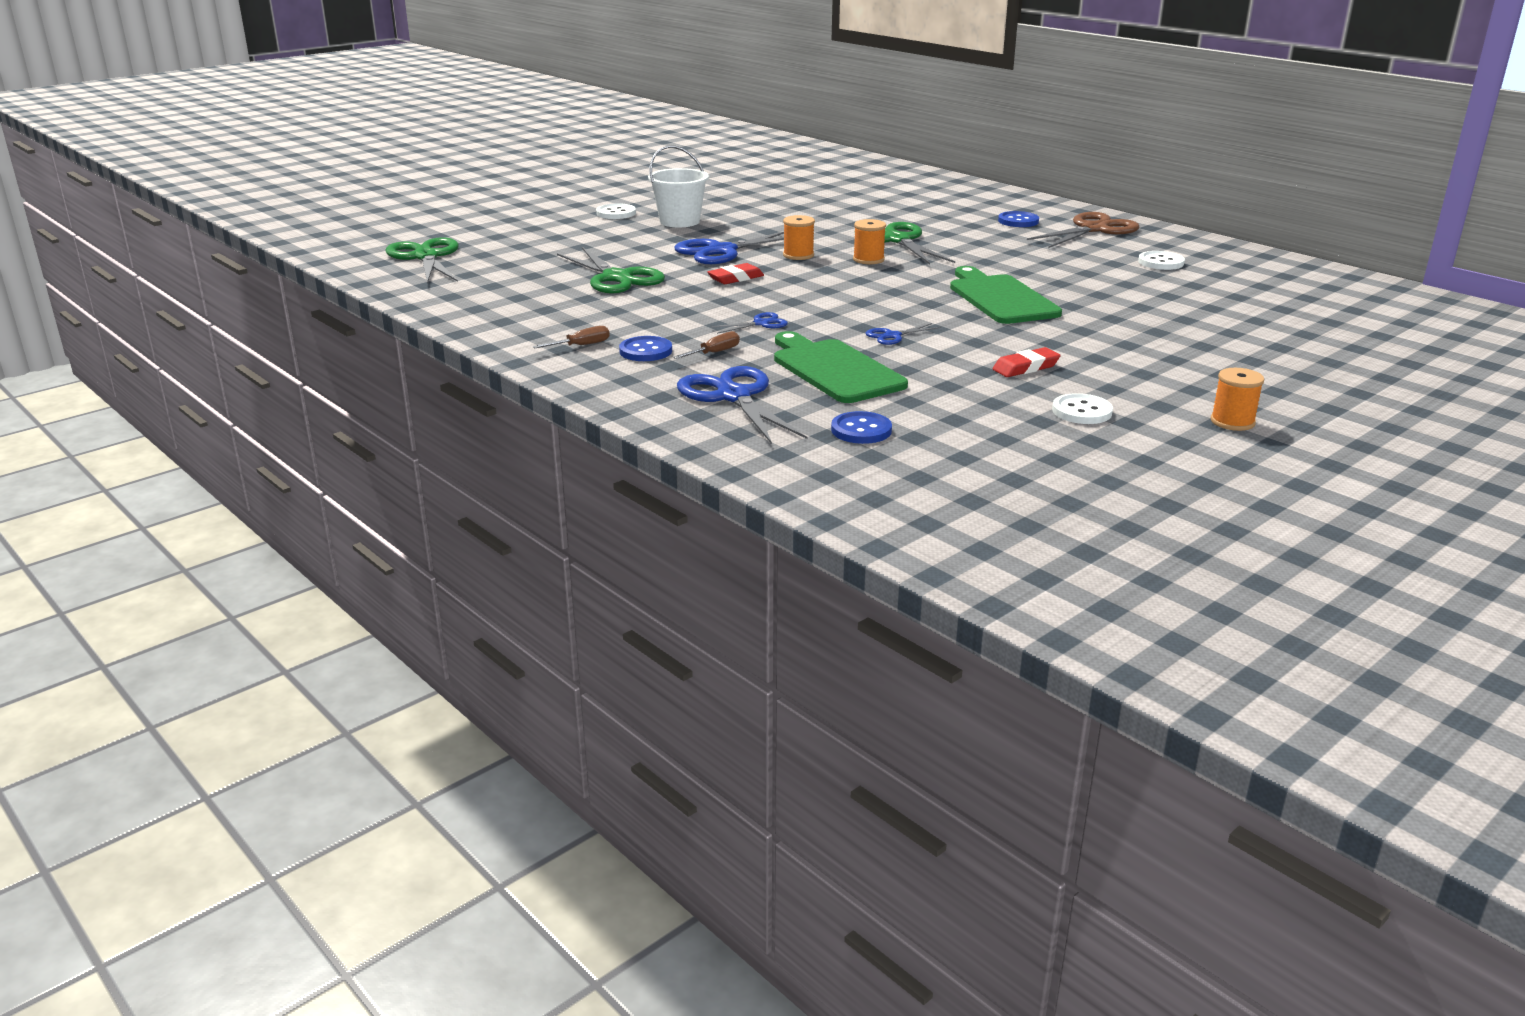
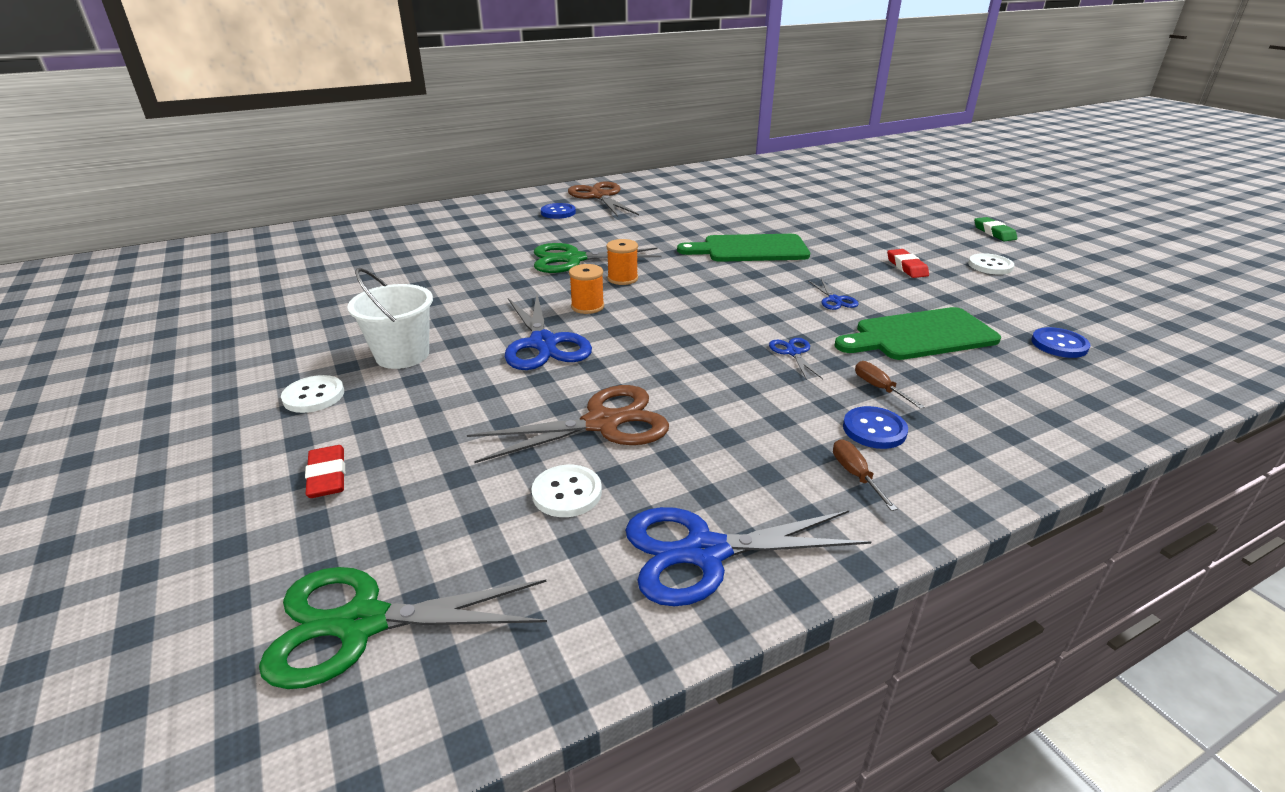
camera: 75 degrees left, 5 degrees up
green scissors [557,247,665,294] -> brown scissors [467,385,669,463]
blue scissors [677,366,808,444] -> blue scissors moved to [625,507,872,606]
red eraser [707,263,764,284] -> red eraser moved to [305,445,345,498]
white button [1138,251,1185,270] -> white button moved to [531,465,602,517]
orange spool [1211,368,1264,431] -> green eraser [974,217,1017,241]

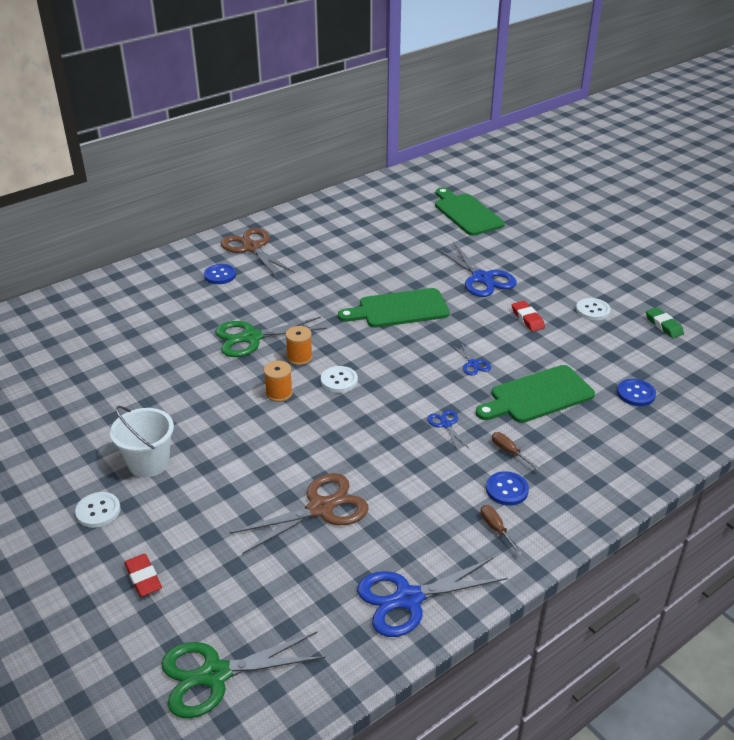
camera: 10 degrees left, 5 degrees up
blue scissors [505,294,592,370] -> blue scissors moved to [437,242,517,297]
white button [531,465,602,517] -> white button moved to [321,366,358,393]
green eraser [974,217,1017,241] -> green eraser moved to [646,307,684,338]
none -> green cutting board [435,187,505,236]

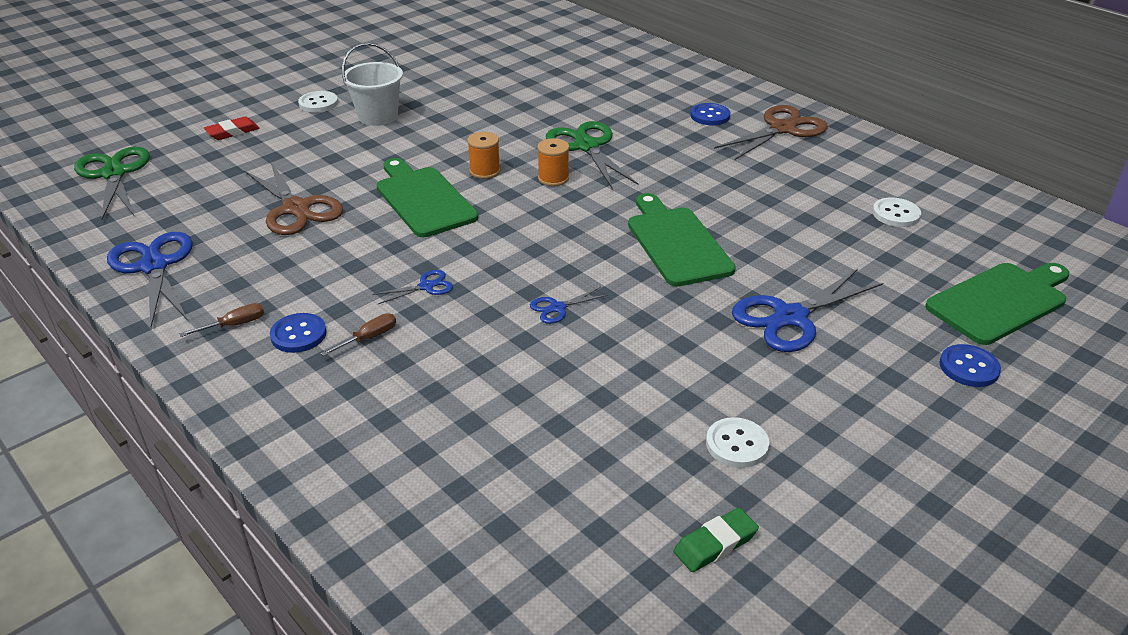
camera: 85 degrees right, 0 degrees up
white button [321,366,358,393] -> white button moved to [872,197,921,227]
green cutting board [476,365,595,423] -> green cutting board moved to [377,158,478,237]
red eraser [512,301,545,332] -> none
blue button [617,379,656,406] -> blue button moved to [940,344,1001,387]

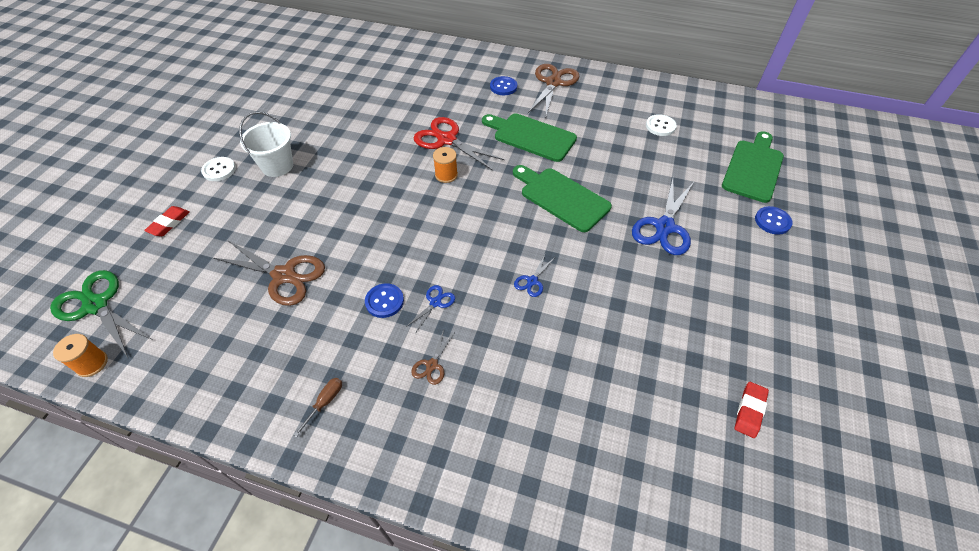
camera: 30 degrees left, 15 degrees up
blue scissors [107,232,193,327] -> none
blue button [270,313,327,353] -> blue button moved to [365,283,404,318]
brown screwdriver [321,313,396,356] -> brown scissors [411,329,454,385]
green cutting board [377,158,478,237] -> green cutting board moved to [482,114,577,162]
orange spool [467,132,500,179] -> orange spool moved to [53,334,108,377]
green scissors [546,121,638,188] -> red scissors [414,117,505,170]
green eraser [674,508,759,572] -> red eraser [735,382,769,438]
white button [706,417,769,468] -> none

